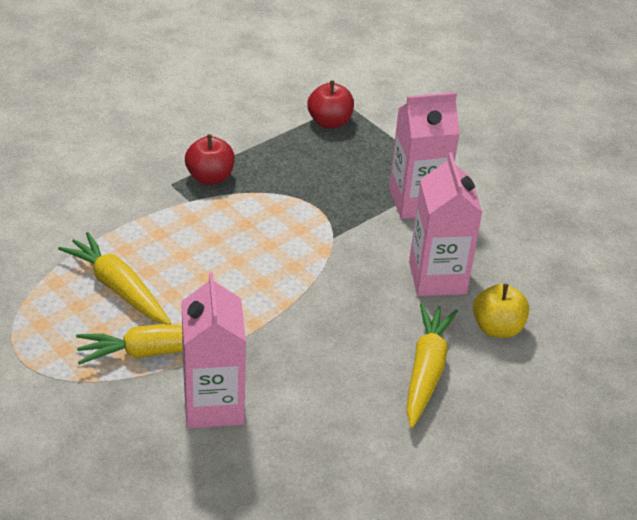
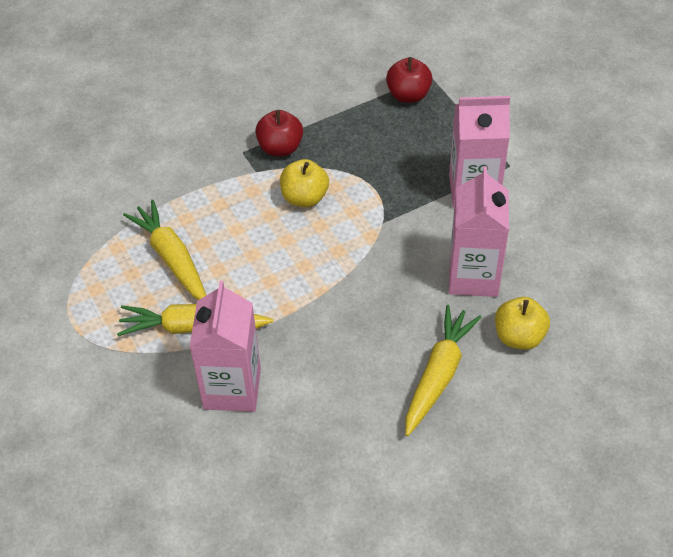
camera: 15 degrees right, 10 degrees up
none -> yellow apple [280,159,329,207]

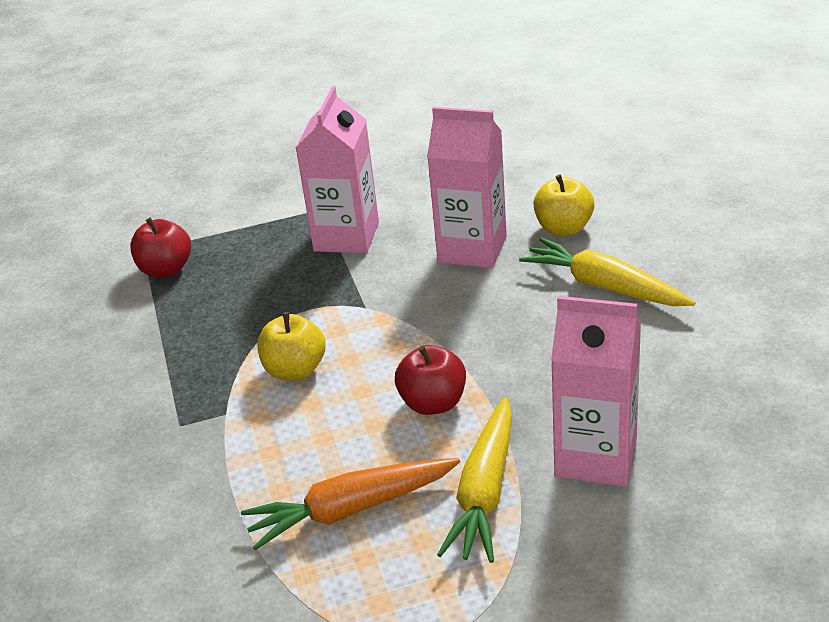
camera: 75 degrees left, 15 degrees down
yellow carrot [123,200,206,300] -> orange carrot [241,458,460,550]
red apple [255,110,303,156] -> red apple moved to [395,345,466,415]

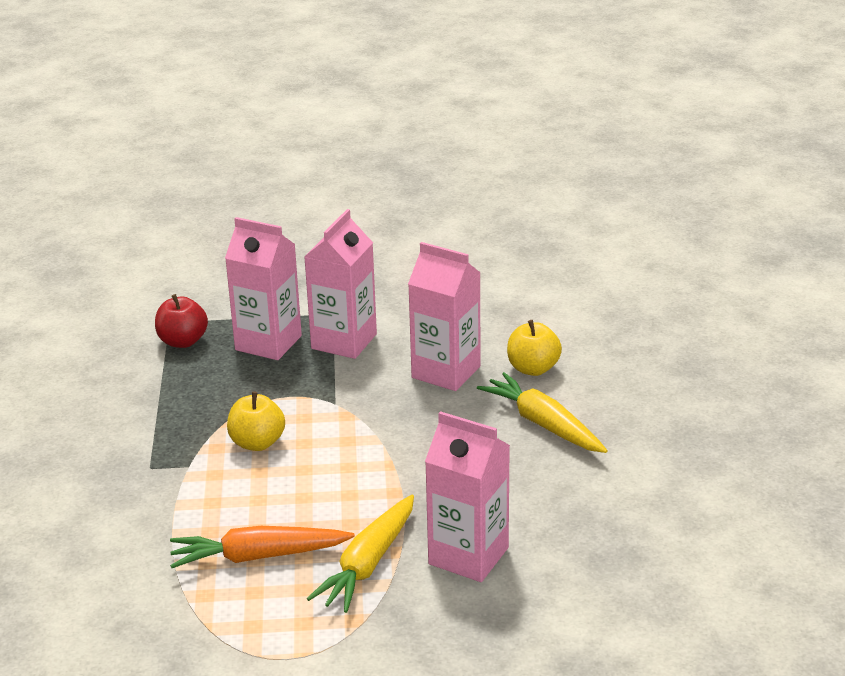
camera: 10 degrees right, 5 degrees down
red apple [395,345,466,415] -> none
none -> pink carton [225,217,302,360]

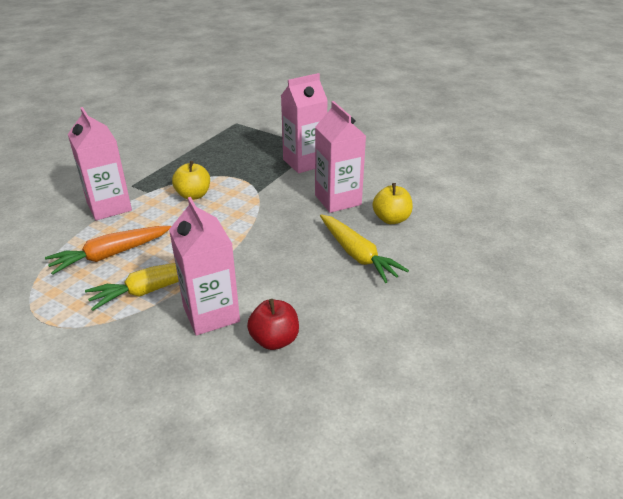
camera: 35 degrees right, 5 degrees up
red apple [155,294,208,348] -> red apple moved to [247,299,299,350]
orange carrot [170,526,355,568] -> orange carrot turned 60 degrees counterclockwise [45,226,171,275]
pink carton [225,217,302,360] -> pink carton moved to [68,107,132,221]
yellow carrot [477,372,608,453] -> yellow carrot turned 150 degrees clockwise [320,214,409,283]

